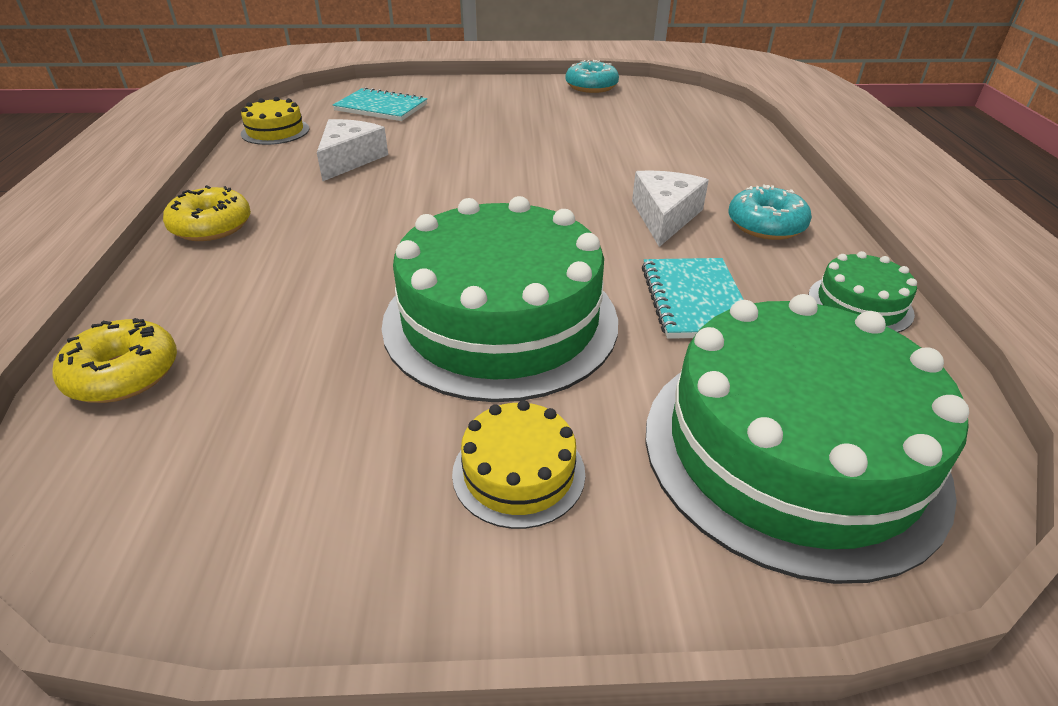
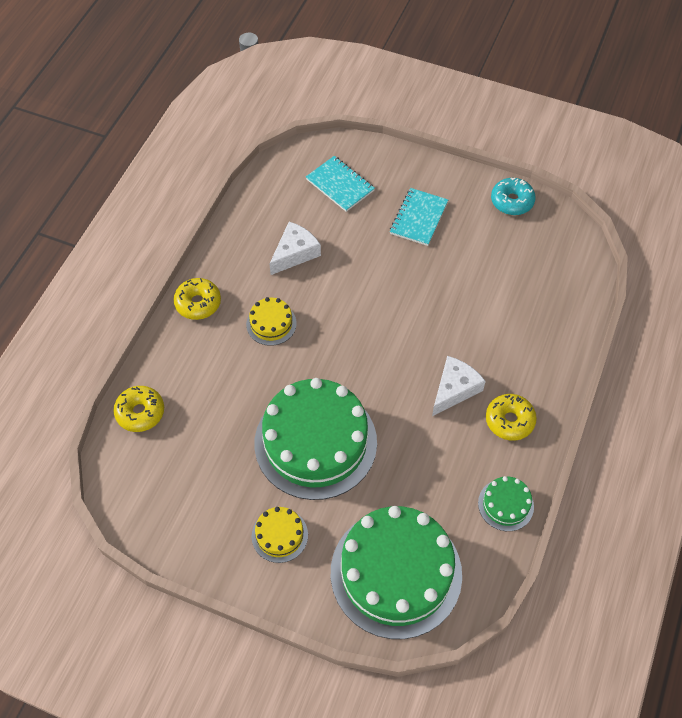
camera: 25 degrees right, 20 degrees up
yellow cake [241,97,309,145] -> yellow cake moved to [246,297,297,346]
turquoise notebook [642,258,744,339] -> turquoise notebook moved to [390,188,448,246]
turquoise donut [729,185,812,240] -> yellow donut [486,394,537,441]

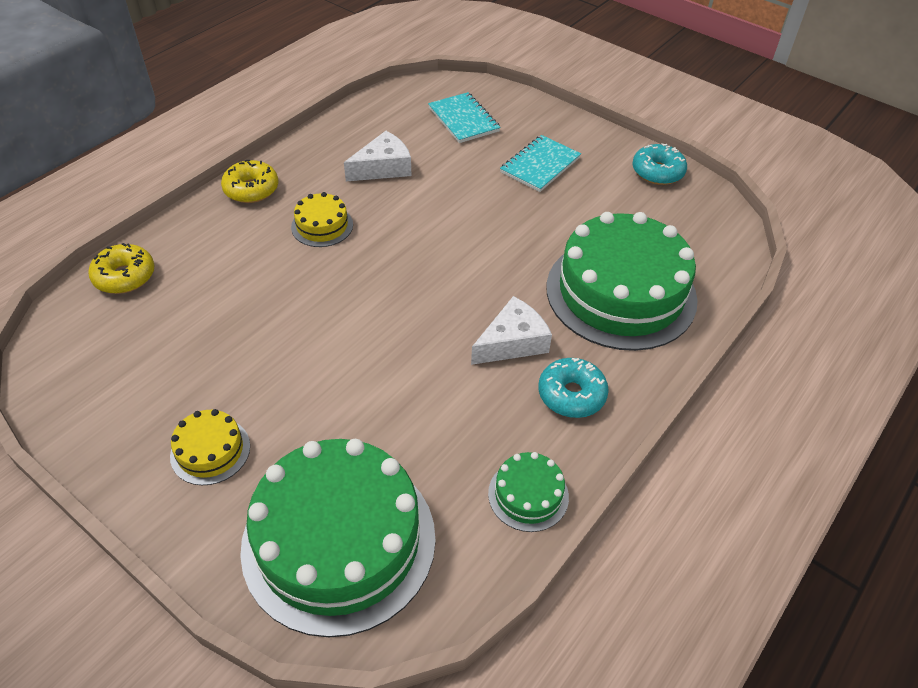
camera: 15 degrees right, 10 degrees down
green cake [255,378,377,500] -> green cake moved to [546,212,698,351]
yellow donut [486,394,537,441] -> turquoise donut [539,358,609,418]

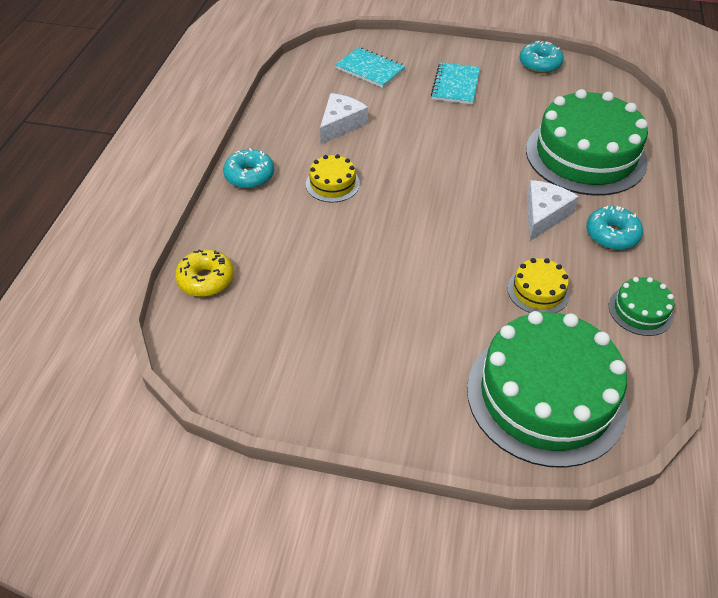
camera: 25 degrees left, 0 degrees up
yellow cake [170,409,250,485] -> yellow cake moved to [507,258,570,313]
yellow donut [221,160,278,203] -> turquoise donut [223,148,274,189]

